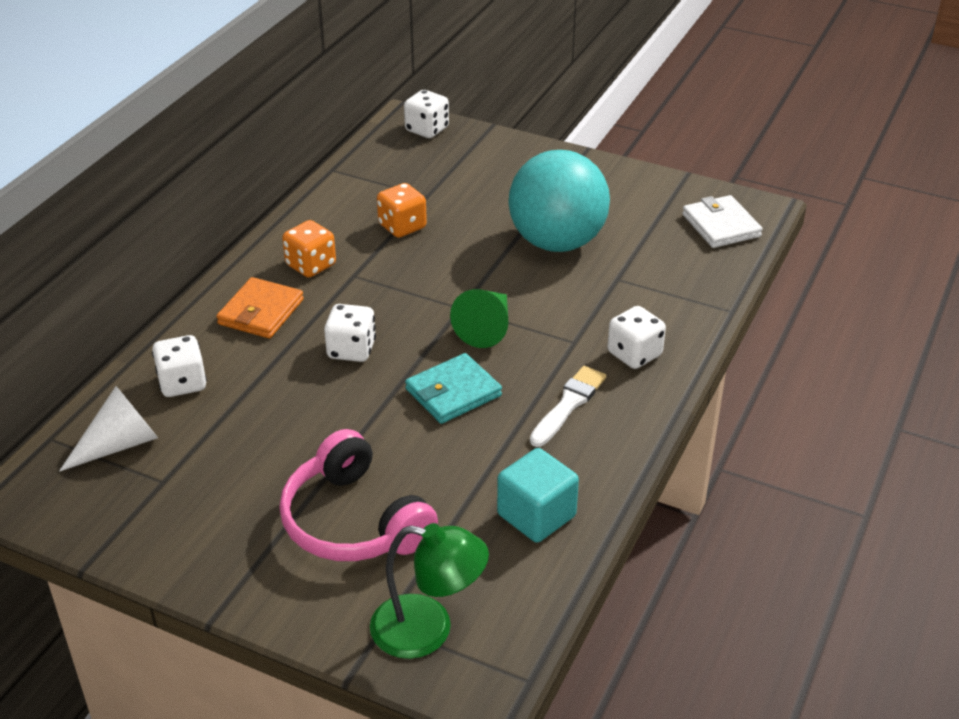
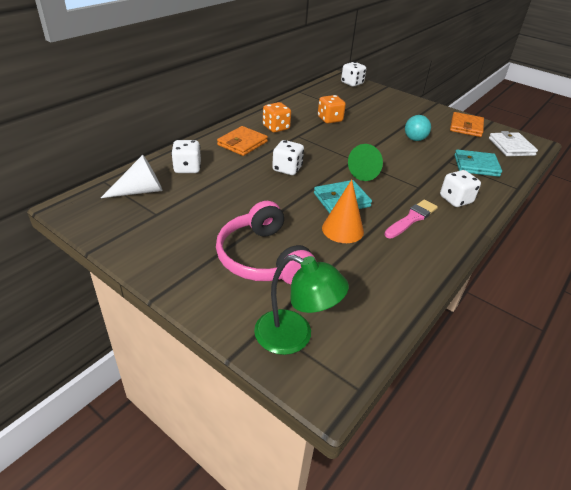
camera: 10 degrees right, 0 degrees up
turquoise cube [497,448,579,543] -> none
turquoise ball [508,150,610,252] -> turquoise ball [405,115,431,141], size x0.45
white brush [530,366,606,447] -> pink brush [384,200,438,239]
none -> orange cone [322,180,364,243]
none -> orange wallet [450,112,484,137]
none -> turquoise wallet [454,149,502,177]

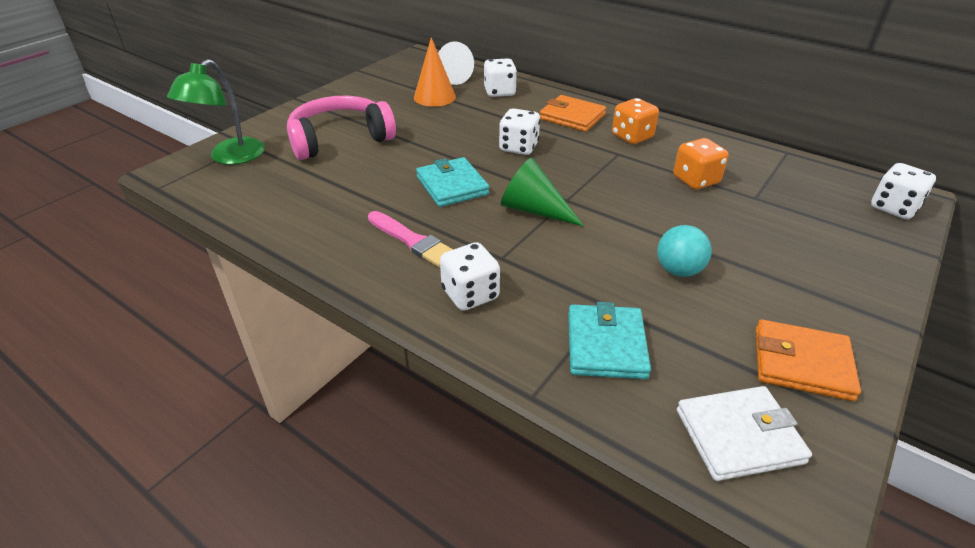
camera: 90 degrees right, 0 degrees up
orange cone [322,180,364,243] -> orange cone moved to [414,37,456,107]

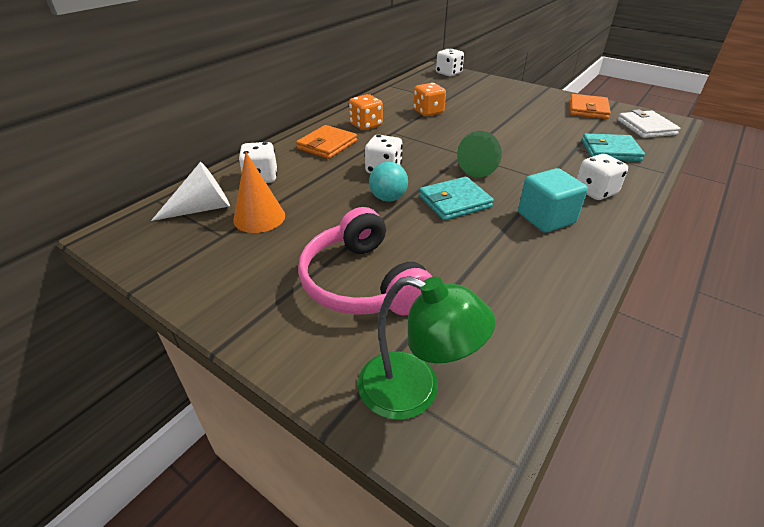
camera: 90 degrees left, 0 degrees up
pink brush [368,211,453,267] -> turquoise cube [518,168,588,233]
turquoise ball [657,225,712,277] -> turquoise ball moved to [369,162,408,201]

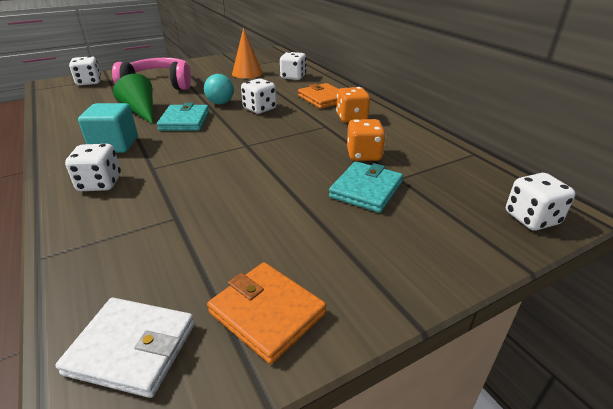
camera: 115 degrees right, 5 degrees down
white cone [151,162,230,221] -> none
green lamp [358,276,496,420] -> white dice [69,56,101,86]
green cone [457,131,502,177] -> green cone moved to [113,74,153,124]
turquoise wallet [582,133,645,161] -> turquoise wallet moved to [329,161,403,213]

